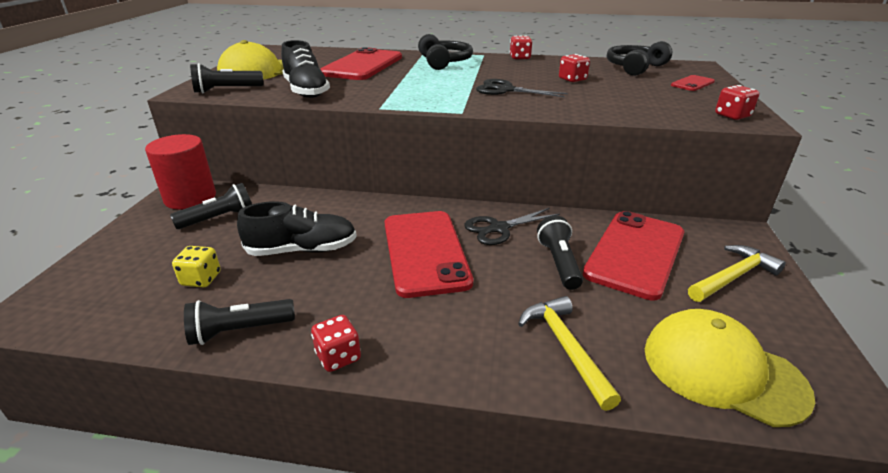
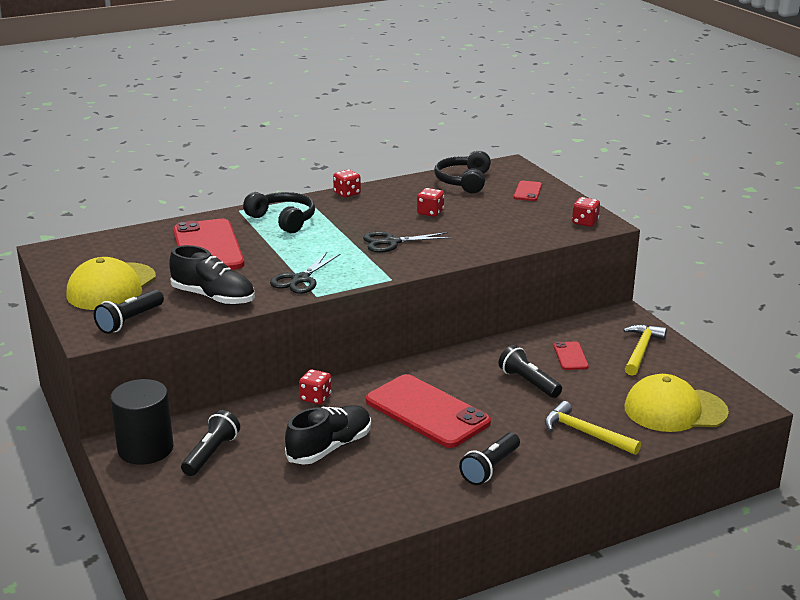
camera: 35 degrees left, 5 degrees down
red cylinder [145,134,216,209] -> black cylinder [110,379,174,465]
yellow dice [172,246,221,287] -> none
black flashlight [184,299,295,345] -> black flashlight moved to [459,433,520,485]
red dice [311,315,361,372] -> red dice moved to [299,369,332,405]
black scissors [464,208,560,245] -> black scissors moved to [270,252,340,294]
red phone [583,211,684,301] -> red phone [554,342,589,370], size x0.45

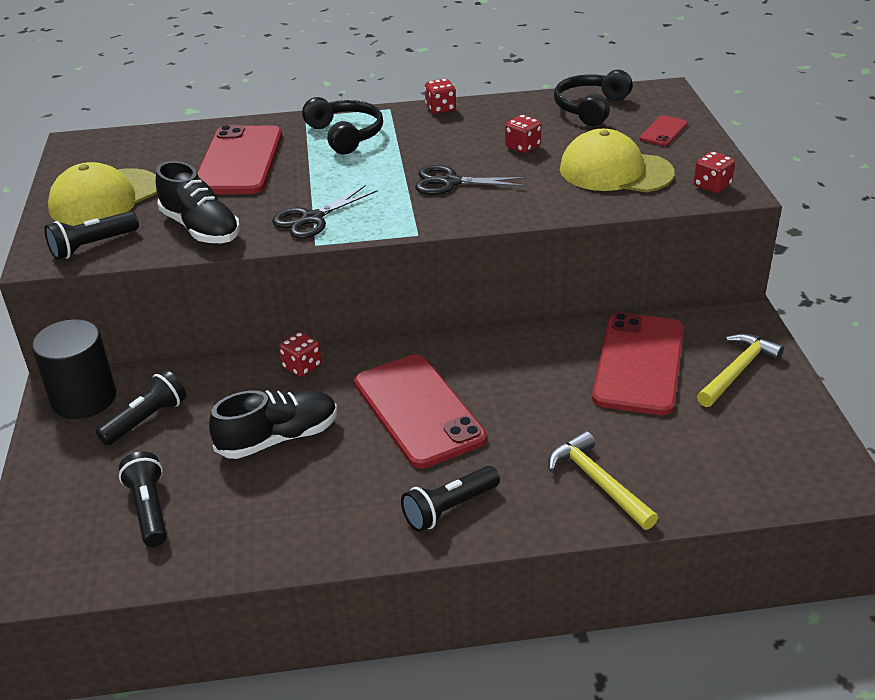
camera: 20 degrees right, 10 degrees up
black flashlight [498,345,562,398] -> black flashlight moved to [119,451,167,547]
red phone [554,342,589,370] -> red phone [592,312,684,415], size x2.25
yellow cap [624,374,729,432] -> yellow cap moved to [560,129,675,192]

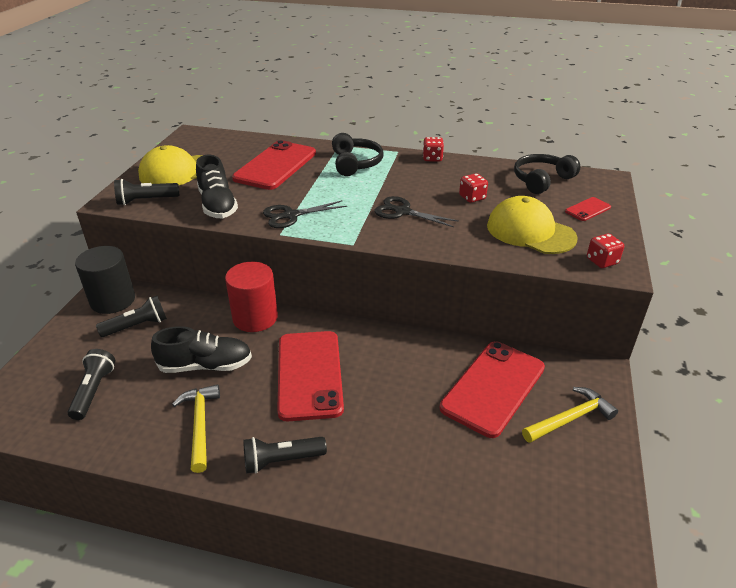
camera: 20 degrees right, 0 degrees up
red dice [279,332,321,377] -> red cylinder [225,262,278,332]
yellow hammer [548,431,658,530] -> yellow hammer moved to [172,384,220,473]

